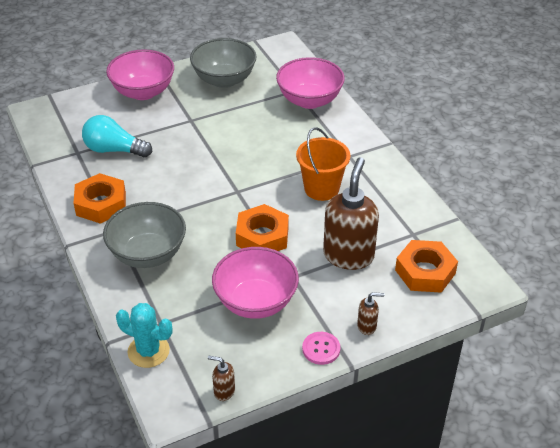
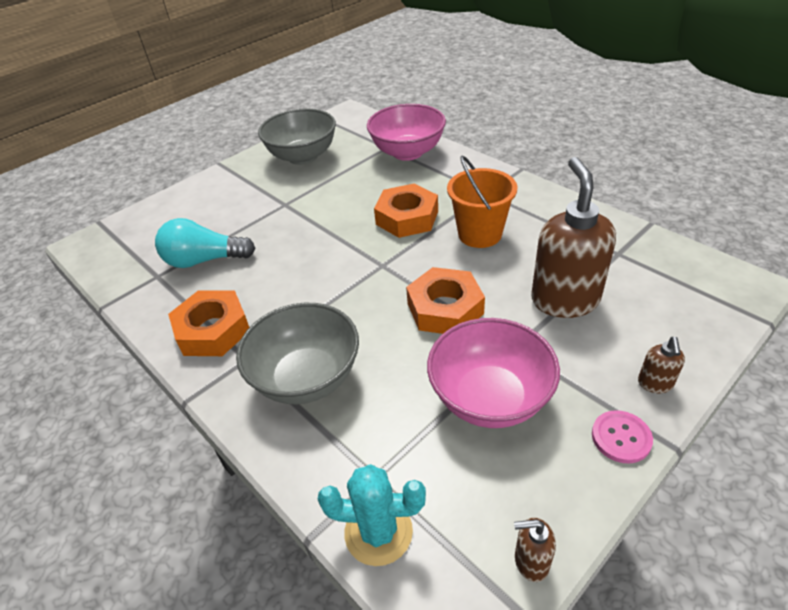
camera: 15 degrees left, 0 degrees up
pink bowl [106,49,174,100] -> none
brown soap dispenser [357,292,384,335] -> brown soap dispenser turned 120 degrees clockwise [638,337,685,393]
orange nut [395,240,458,293] -> orange nut moved to [374,184,438,238]

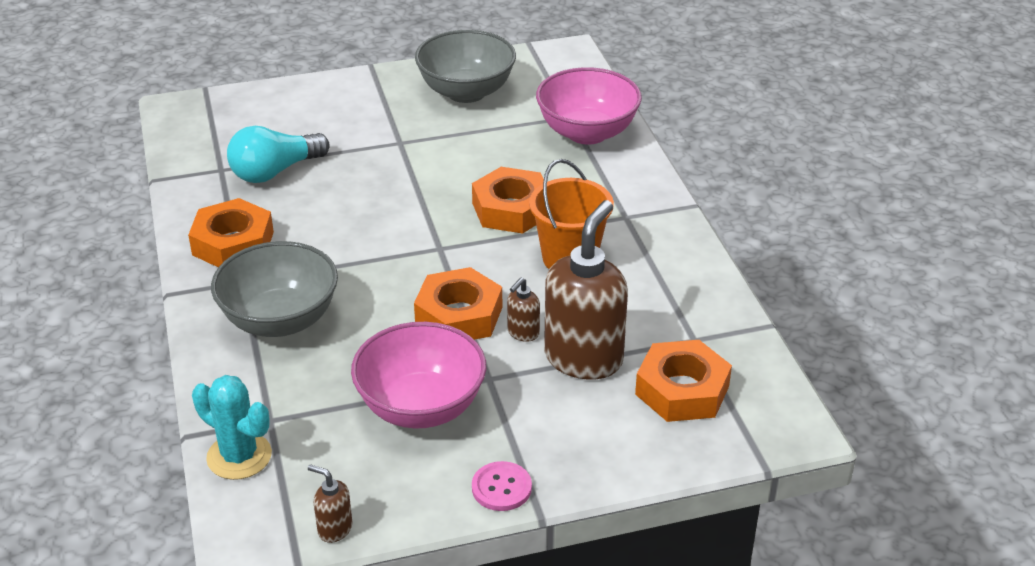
camera: 25 degrees right, 5 degrees down
turquoise light bulb [155,218,256,268] -> turquoise light bulb turned 60 degrees counterclockwise [227,126,330,183]
brown soap dispenser [638,337,685,393] -> brown soap dispenser moved to [507,277,540,342]
none -> orange nut [635,340,732,422]

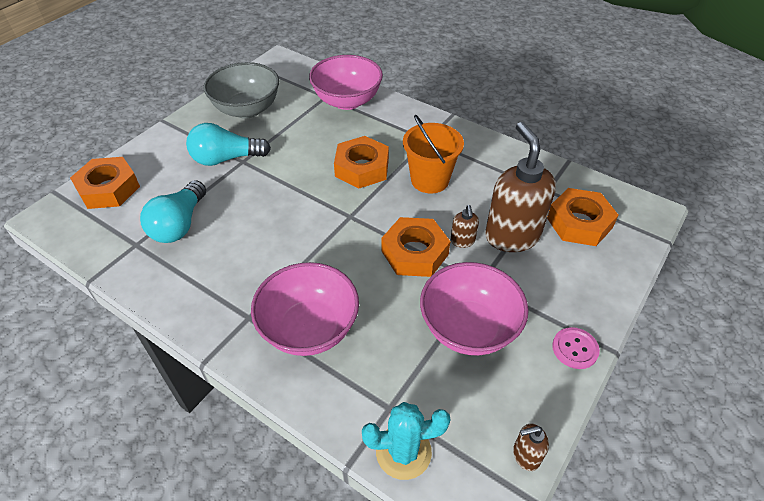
camera: 40 degrees left, 10 degrees up
orange nut [188,198,274,267] -> orange nut moved to [70,157,140,209]
grey bowl [211,241,338,337] -> pink bowl [251,262,359,356]
none -> turquoise light bulb [186,123,271,166]

